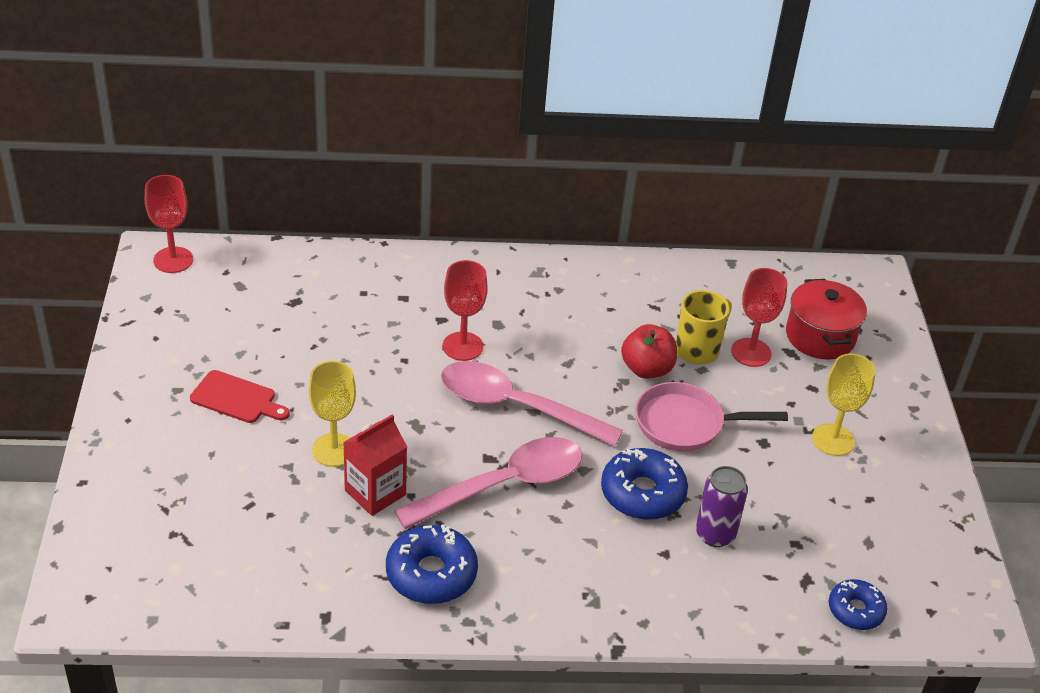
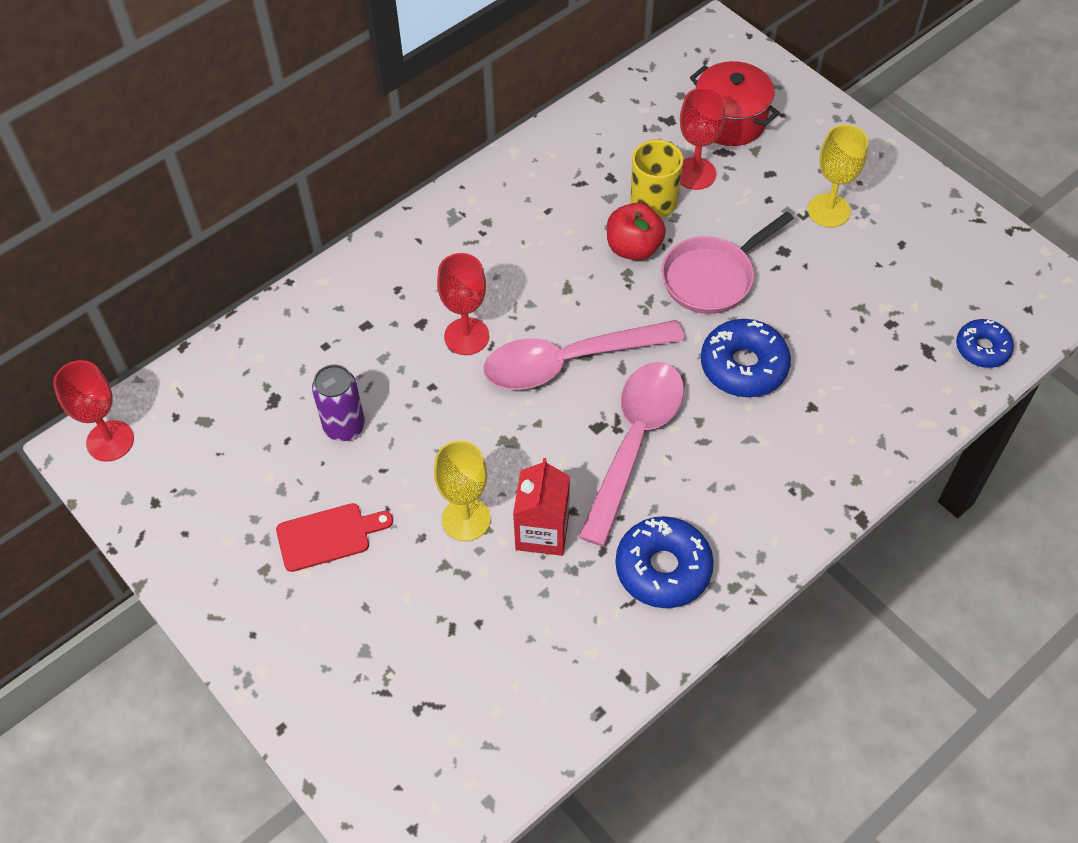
camera: 35 degrees left, 15 degrees up
purple can [696,466,748,547] -> purple can moved to [312,364,365,441]

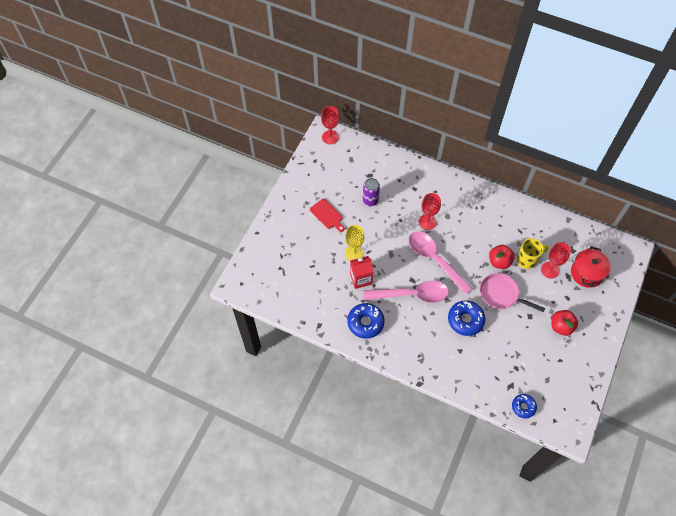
camera: 65 degrees right, 5 degrees up
yellow goblet [808,125,868,227] -> red apple [551,310,578,336]

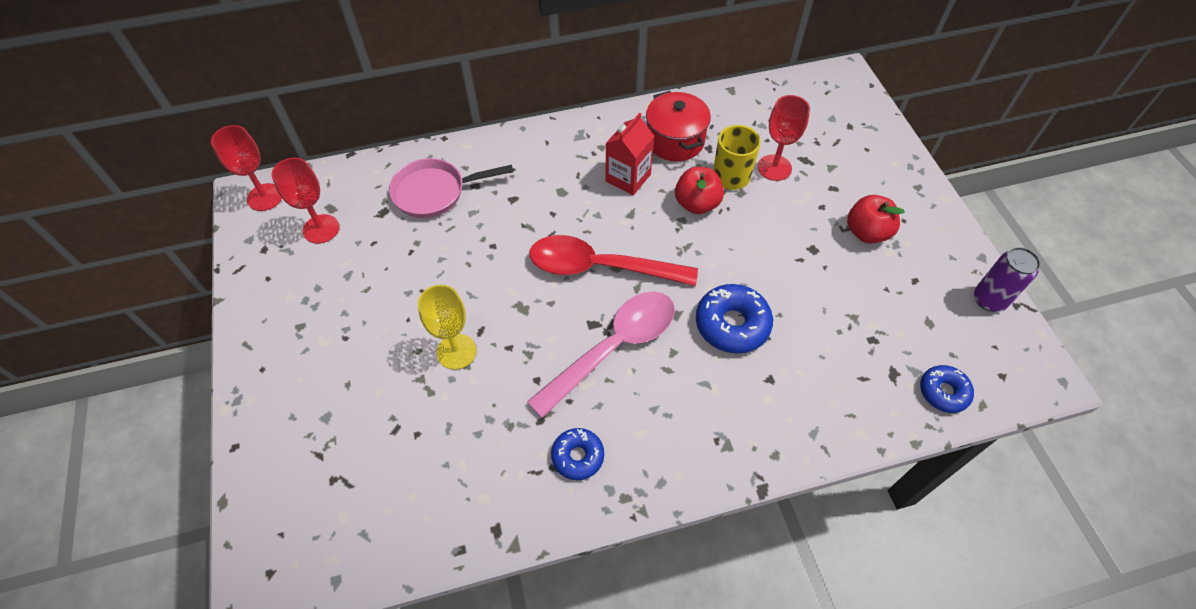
camera: 40 degrees left, 5 degrees down
red cutting board [310,199,345,232] -> none
blue donut [347,303,385,339] -> blue donut [551,428,604,480], size x0.63
red carton [350,256,373,289] -> red carton moved to [605,113,654,195]
purple can [363,178,380,207] -> purple can moved to [974,247,1040,312]
pink spoon [409,231,473,295] -> red spoon [530,235,698,286]
red goblet [419,193,441,230] -> red goblet moved to [272,158,340,244]
pink pan [480,273,545,312] -> pink pan moved to [389,158,513,218]
red pot [571,246,611,288] -> red pot moved to [646,91,711,161]

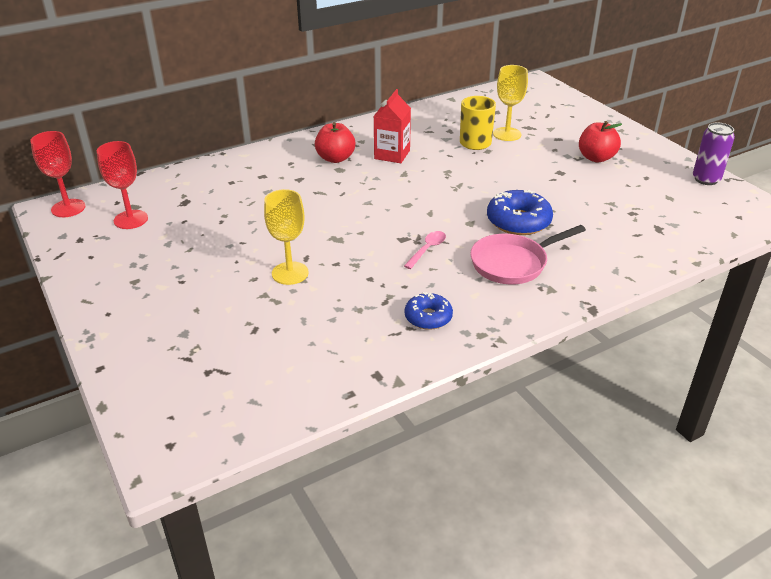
camera: 15 degrees left, 20 degrees down
pink pan [389,158,513,218] -> pink pan moved to [470,225,586,285]
pink spoon [527,291,675,418] -> pink spoon [404,231,446,269], size x0.42
red spoon [530,235,698,286] -> none
red pot [646,91,711,161] -> none
red apple [675,167,724,214] -> red apple moved to [315,122,355,163]
red goblet [758,95,810,181] -> yellow goblet [493,65,528,141]
blue donut [920,365,974,413] -> none

